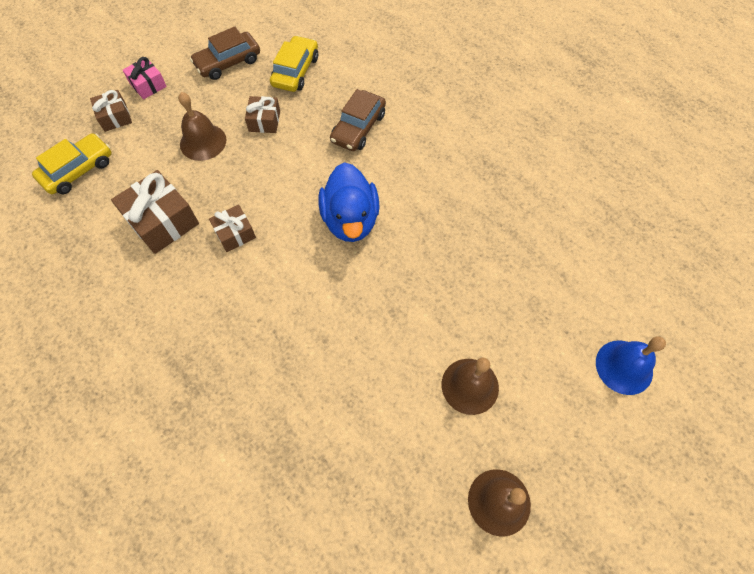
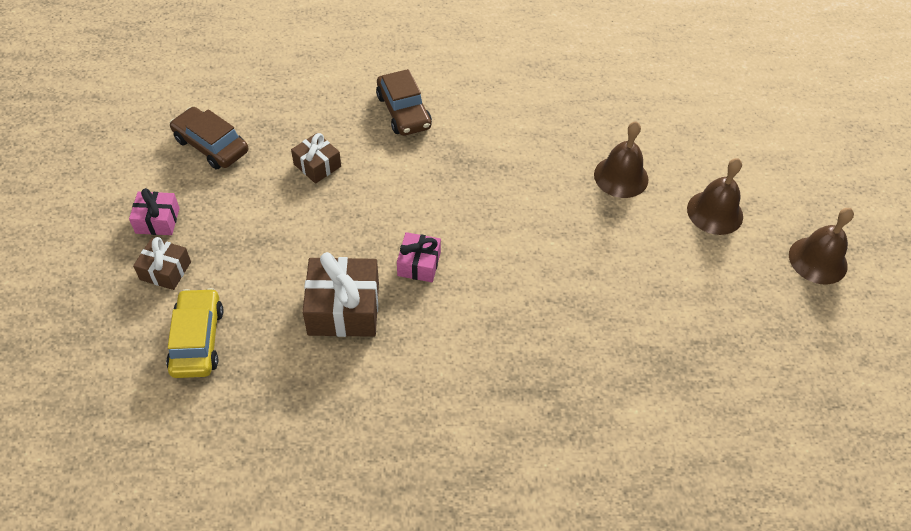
camera: 50 degrees left, 10 degrees down
brown bell [178,92,226,161] -> brown bell moved to [594,121,648,198]
brown car [190,26,260,80] -> brown car turned 120 degrees clockwise [170,107,248,169]
brown gift [209,205,256,252] -> pink gift [397,232,441,282]
yellow car [270,35,318,92] -> none
blue duck [319,162,380,242] -> none
blue bell [596,336,666,395] -> none

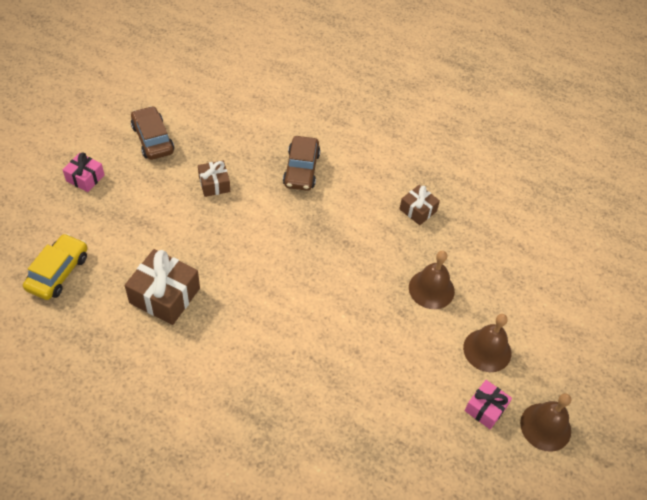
camera: 25 degrees right, 0 degrees up
brown gift [133,237,191,290] -> brown gift moved to [399,185,440,225]
pink gift [397,232,441,282] -> pink gift moved to [464,380,512,429]

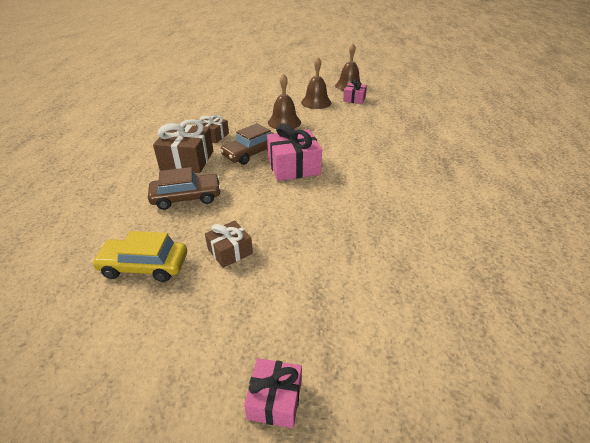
camera: 105 degrees left, 15 degrees down
yellow car [23,234,88,300] -> yellow car moved to [92,231,187,282]
brown gift [125,249,200,325] -> brown gift moved to [153,119,213,173]
brown car [131,106,174,160] -> brown car moved to [220,123,274,165]
none -> pink gift [267,124,322,181]

